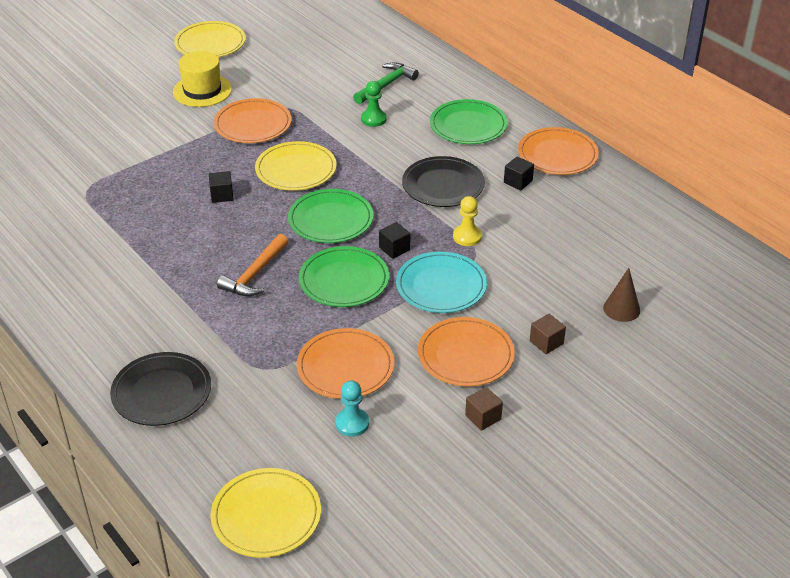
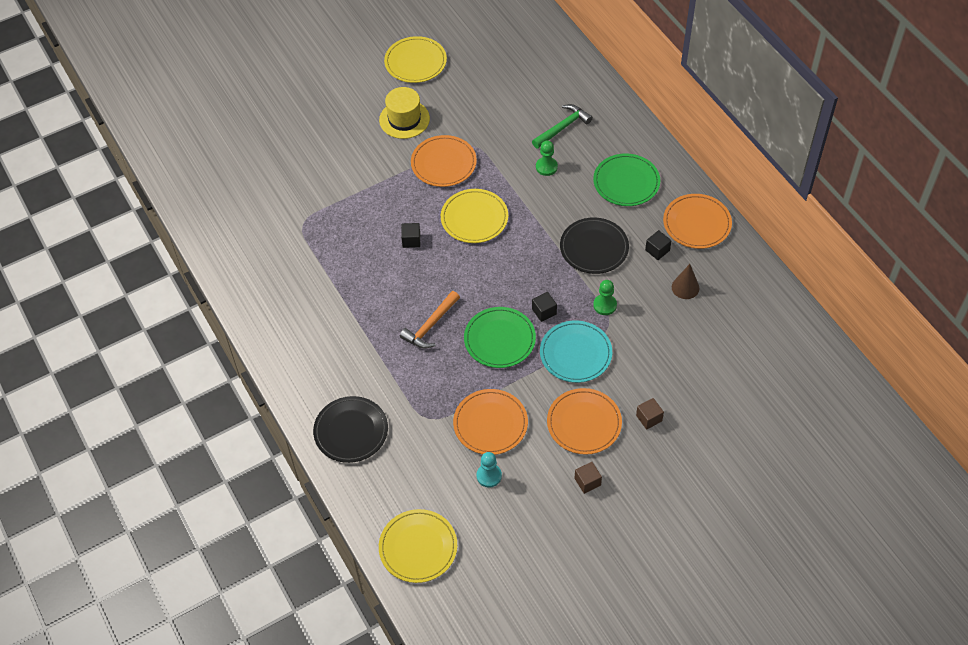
camera: 10 degrees right, 15 degrees up
green plate [288,189,373,243] -> none
yellow pawn [453,196,482,246] -> green pawn [593,280,617,315]
brown cone [603,268,640,322] -> brown cone moved to [672,264,700,299]

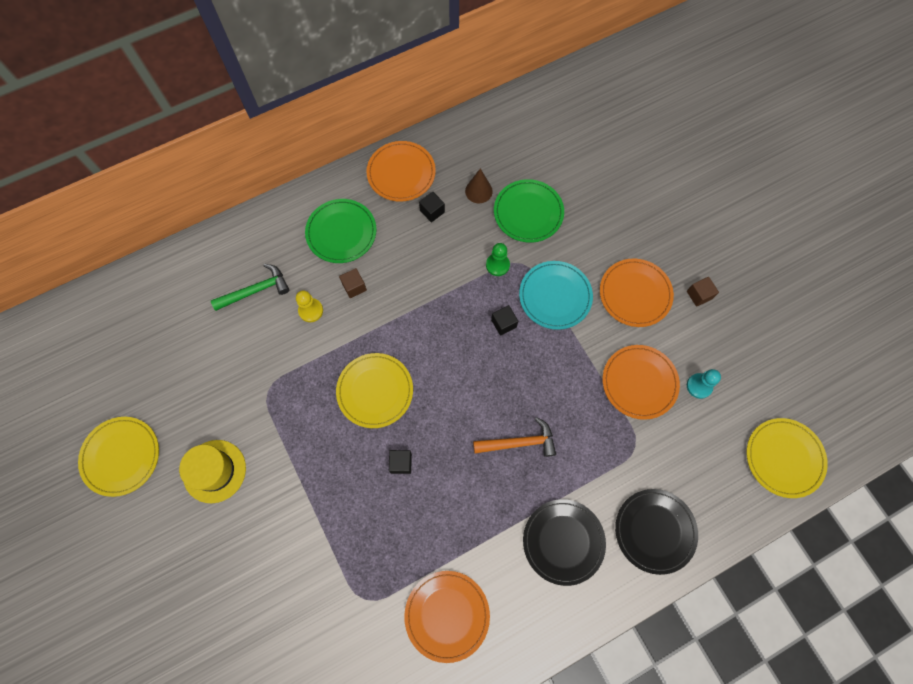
camera: 90 degrees left, 15 degrees up
orange hammer [400,291,460,349] -> orange hammer turned 45 degrees counterclockwise [473,417,556,457]
orange plate [411,135,477,187] -> orange plate moved to [404,571,490,663]
green plate [464,307,536,368] -> green plate moved to [494,179,564,243]
green hammer [532,104,593,149] -> green hammer turned 105 degrees clockwise [211,264,289,311]
green pawn [536,140,558,176] -> yellow pawn [296,290,323,322]
black plate [560,217,629,274] -> black plate moved to [523,499,606,586]
brown cube [636,398,664,430] -> brown cube moved to [339,268,367,298]

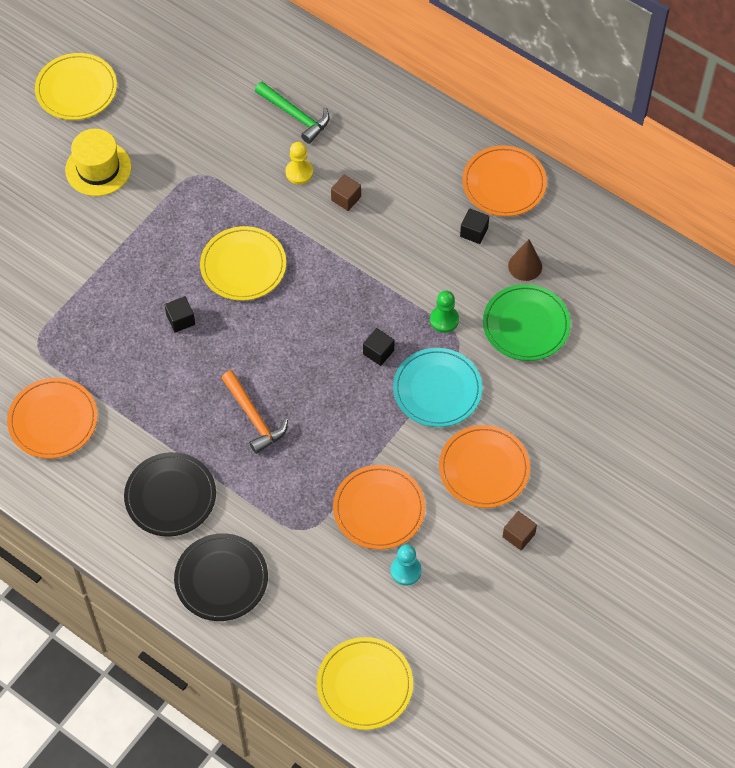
camera: 65 degrees right, 10 degrees down
green plate [305,199,377,263] -> none

